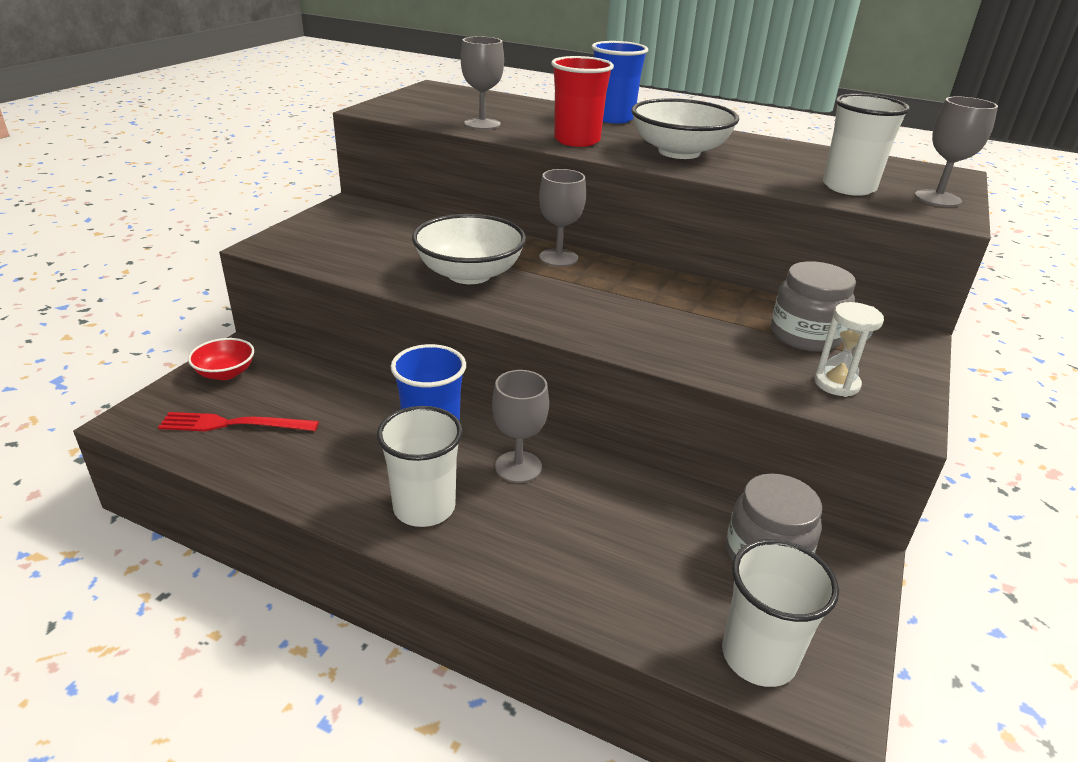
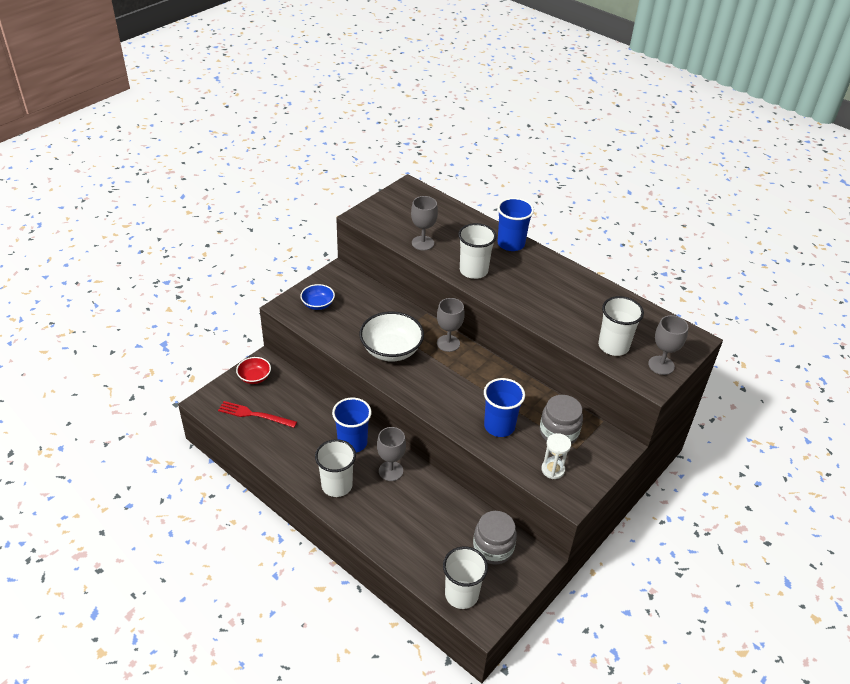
camera: 15 degrees right, 10 degrees up
red cup [551,56,614,147] -> white cup [458,223,496,279]
white bowl [631,98,739,159] -> none
none -> blue bowl [300,284,335,310]
none -> blue cup [484,378,525,437]

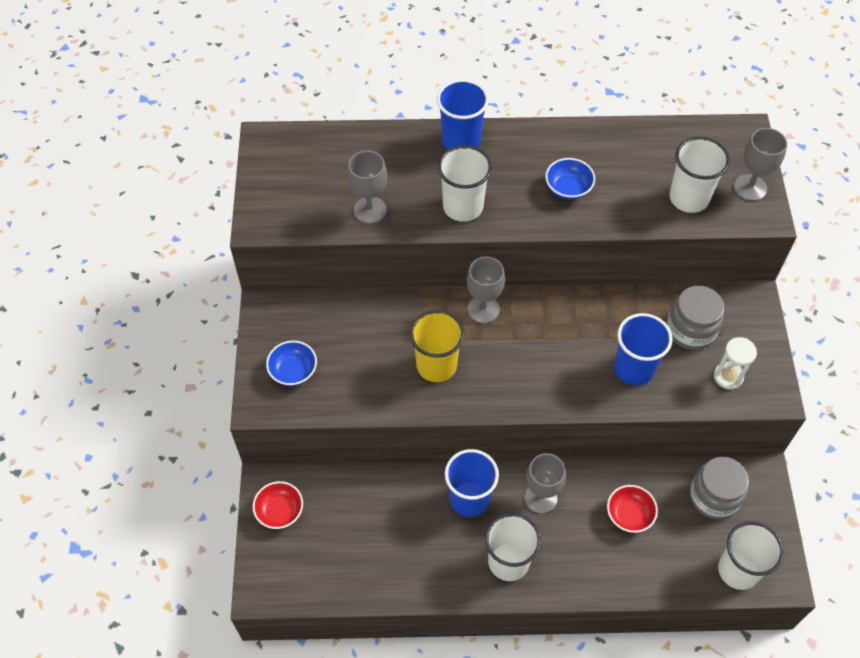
camera: 40 degrees left, 15 degrees up
red fork [218,401,297,428] -> none
white bowl [359,312,424,361] -> yellow cup [410,310,464,382]
none -> blue bowl [545,158,595,200]
none -> red bowl [607,485,658,533]

